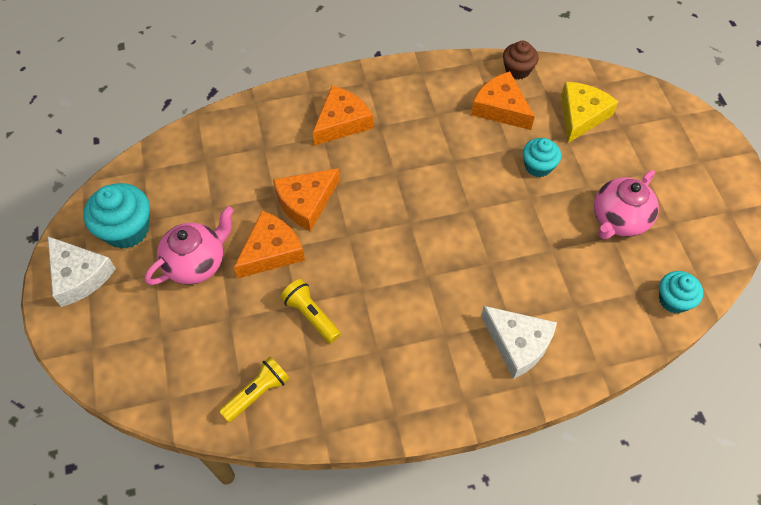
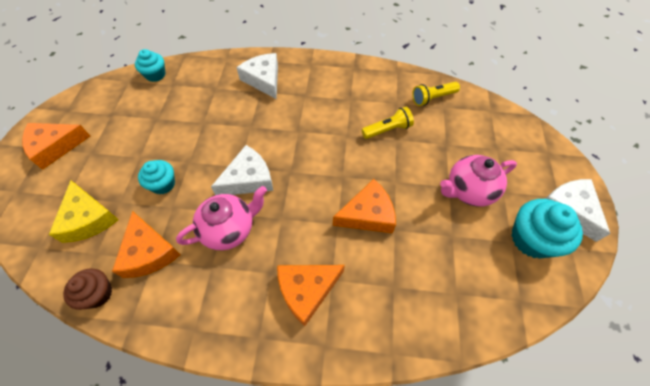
camera: 160 degrees left, 0 degrees up
orange cheese [234,211,305,278] -> orange cheese moved to [22,123,90,170]
yellow flashlight [281,279,341,343] -> yellow flashlight turned 90 degrees counterclockwise [362,107,414,139]
yellow cheese [561,82,619,143] -> yellow cheese turned 75 degrees counterclockwise [49,180,119,243]
pink teapot [594,170,659,239] -> pink teapot moved to [176,186,267,250]
none -> white cheese [211,145,273,195]

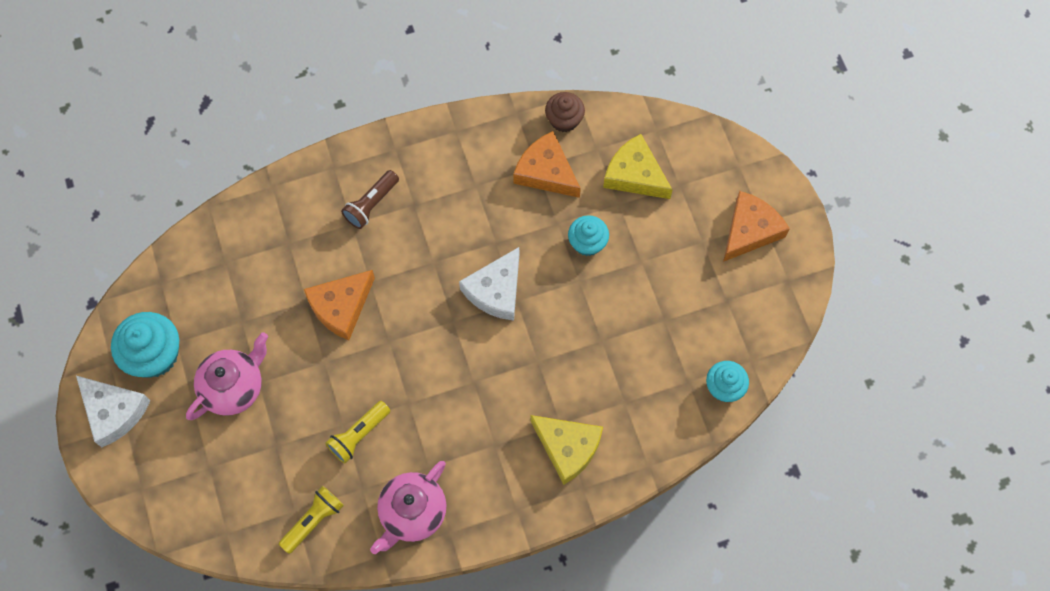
camera: 155 degrees right, 10 degrees up
pink teapot [176,186,267,250] -> pink teapot moved to [370,461,446,554]
white cheese [236,53,278,99] -> yellow cheese [531,415,603,485]
orange cheese [277,265,345,326] -> brown flashlight [341,170,399,229]

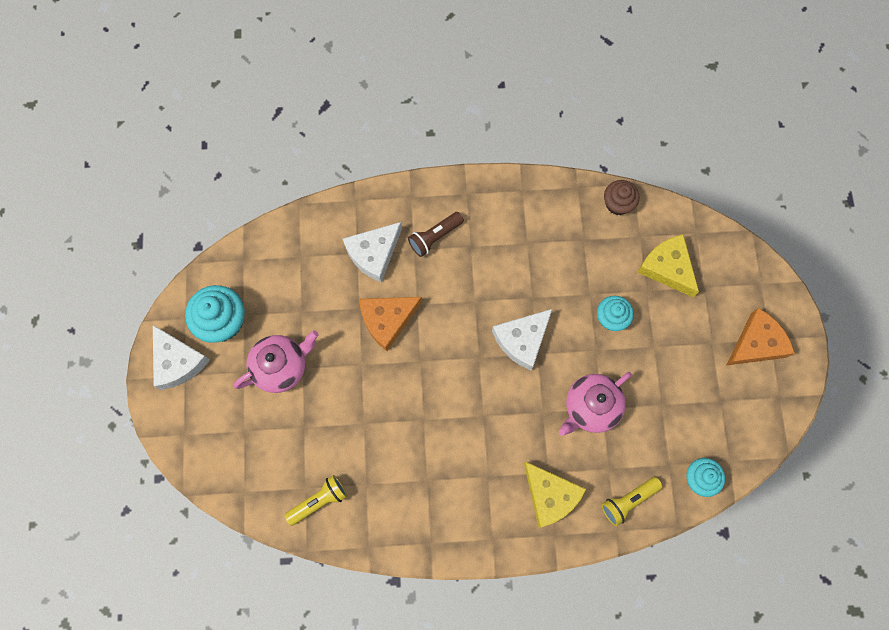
camera: 15 degrees right, 5 degrees up
yellow flashlight [325,401,390,464] -> yellow flashlight moved to [601,477,663,526]
pink teapot [370,461,446,554] -> pink teapot moved to [559,372,632,436]
orange cheese [513,131,581,198] -> none
none -> white cheese [343,222,402,283]

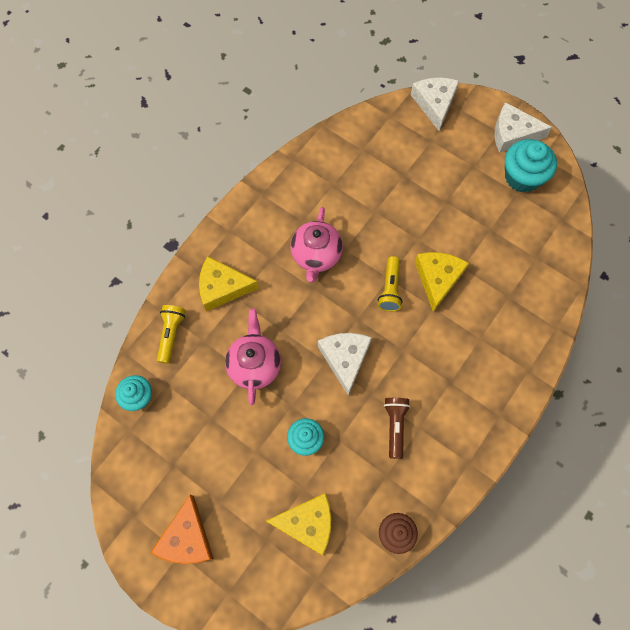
camera: 130 degrees right, 5 degrees down
pink teapot [234,330,319,393] -> pink teapot moved to [290,207,343,283]
yellow flashlight [284,475,347,526] -> yellow flashlight moved to [378,256,403,312]
white cheese [343,222,402,283] -> white cheese moved to [411,77,459,131]
orange cheese [359,297,422,351] -> yellow cheese [415,252,469,312]
brown flashlight [408,212,464,257] -> brown flashlight moved to [384,398,410,459]

